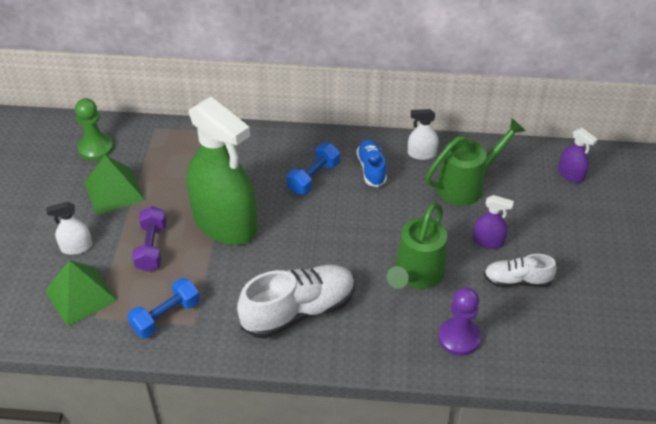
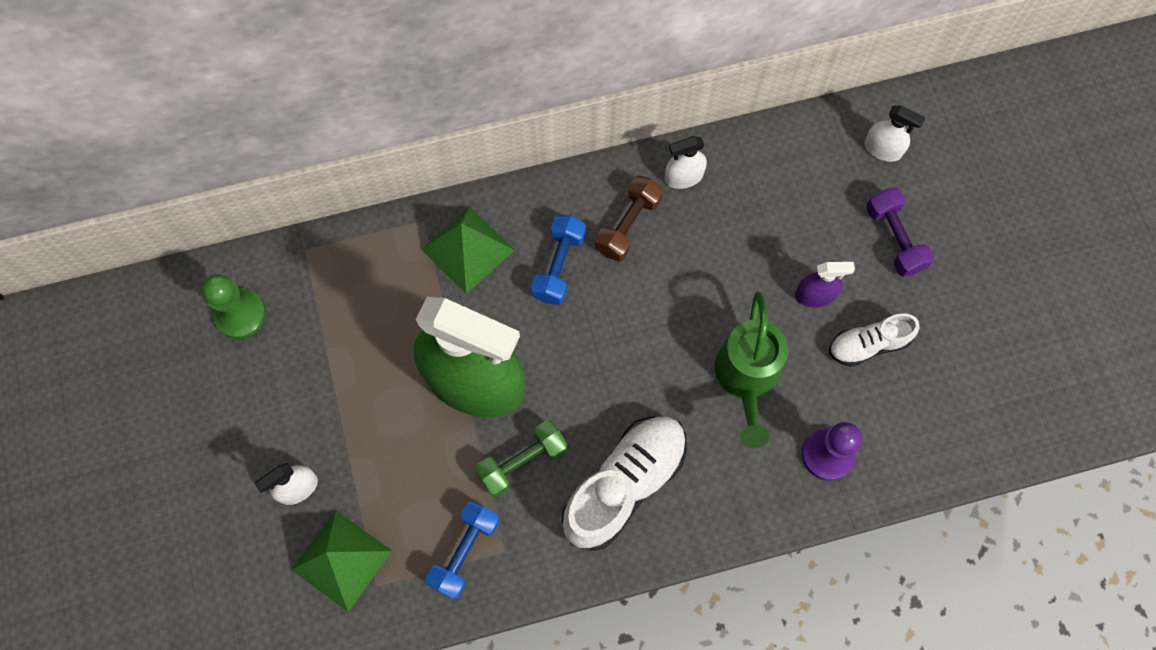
camera: 20 degrees left, 25 degrees up
green pyramid [84,155,145,215] -> green pyramid moved to [421,207,515,294]
purple dumbbell [132,206,167,272] -> purple dumbbell moved to [866,188,934,277]
blue shoe [356,139,387,187] -> brown dumbbell [595,176,663,262]
green watering can [425,118,526,206] -> none
purple spray bottle [558,128,598,183] -> white spray bottle [864,105,925,162]
none -> green dumbbell [475,420,568,497]

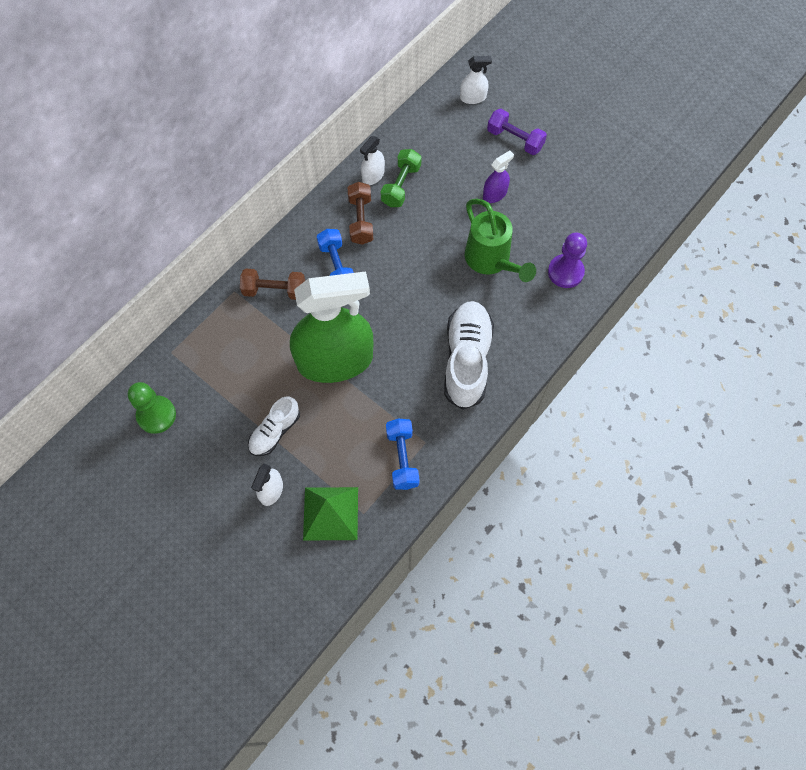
camera: 35 degrees left, 5 degrees down
green pyramid [421,207,515,294] -> brown dumbbell [240,269,305,300]
green dumbbell [475,420,568,497] -> green dumbbell moved to [381,149,421,207]
white shoe [829,314,920,367] -> white shoe moved to [248,396,300,456]

